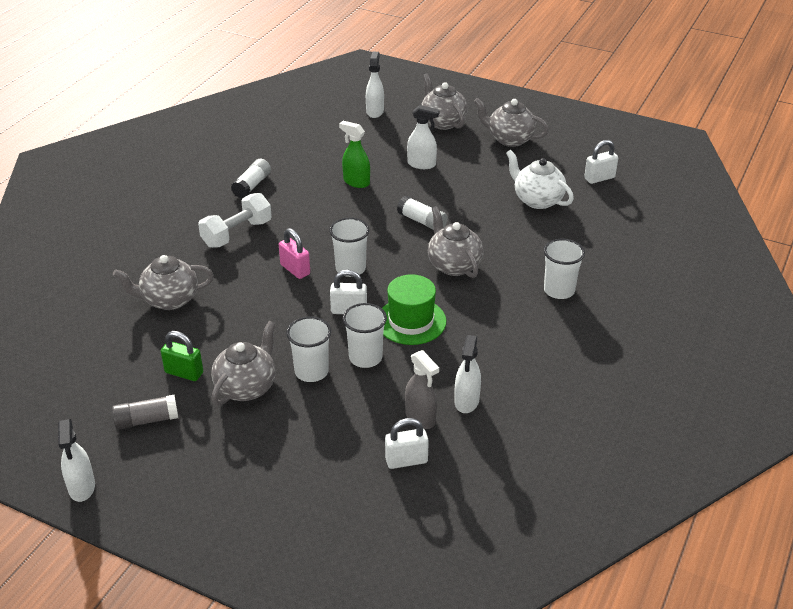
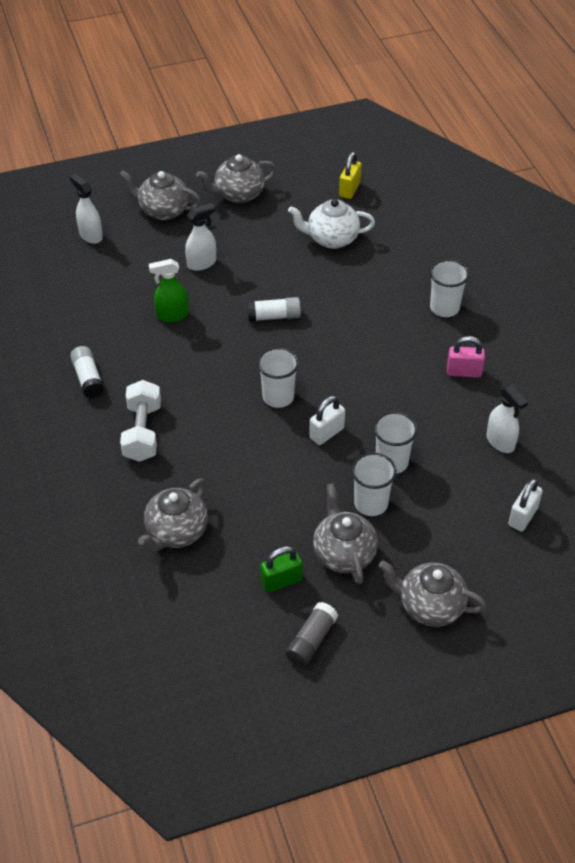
camera: 45 degrees left, 10 degrees up
white spray bottle [58,419,95,502] -> none
pink padlock [279,228,310,279] -> pink padlock moved to [447,336,485,378]
green hat [382,274,447,345] -> none
grey spray bottle [405,350,439,429] -> none
grey teapot [428,206,483,278] -> grey teapot moved to [378,561,486,627]
white padlock [584,140,618,184] -> yellow padlock [339,152,362,199]

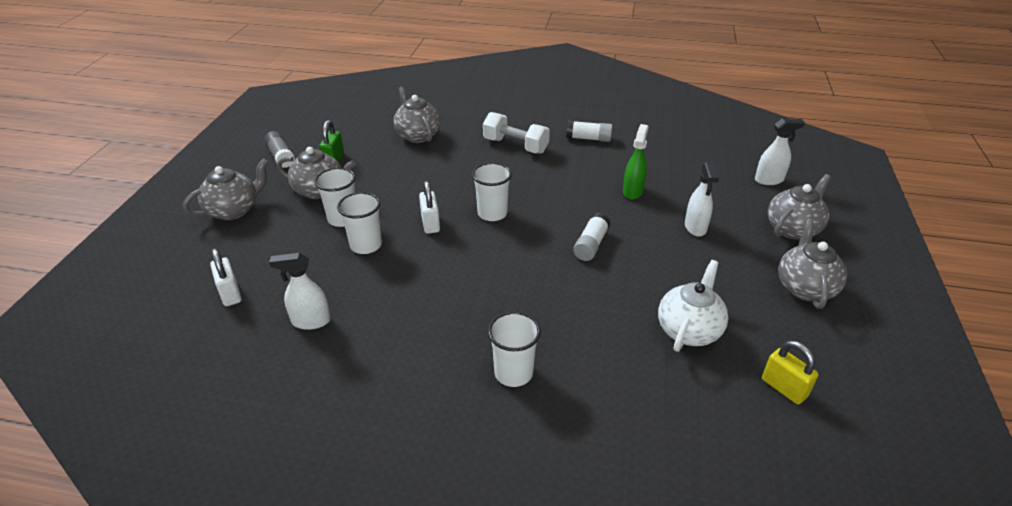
camera: 120 degrees right, 10 degrees down
pink padlock [447,336,485,378] -> none

